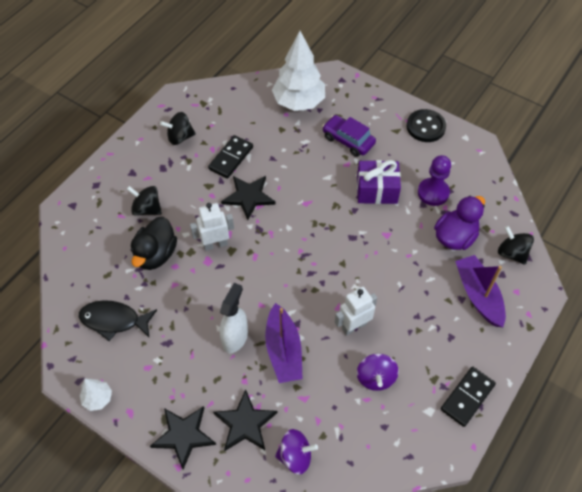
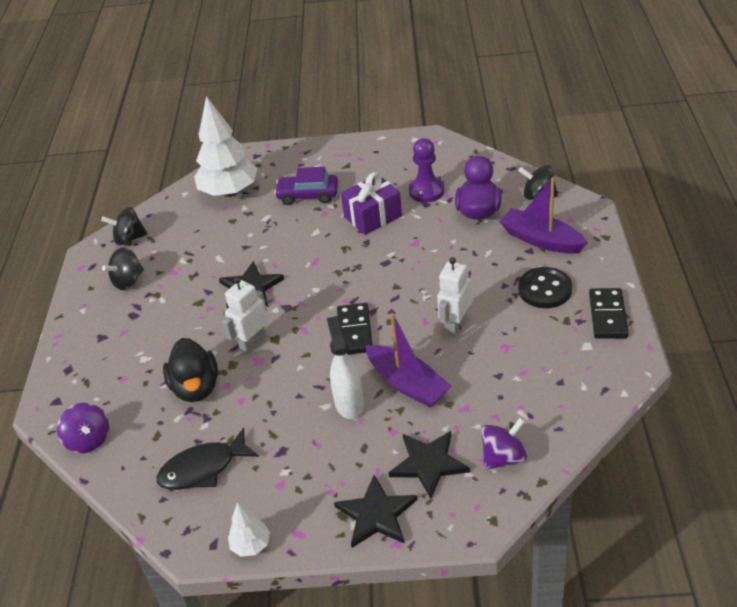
camera: 30 degrees left, 15 degrees down
black spinning top [127,186,162,216] -> black spinning top moved to [101,207,148,246]
black domino [208,135,253,179] -> black domino moved to [337,303,372,355]
purple spinning top [357,353,399,391] -> purple spinning top moved to [57,403,109,453]
black button [407,109,446,142] -> black button moved to [518,267,572,308]

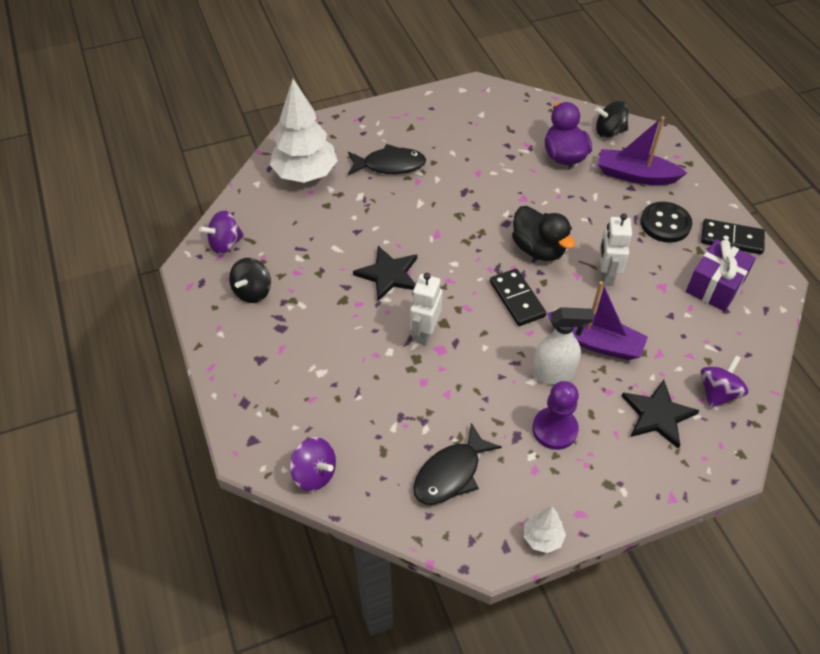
camera: 25 degrees left, 10 degrees up
black spinning top [101,207,148,246] -> purple spinning top [199,210,244,254]
black duck [163,338,218,402] -> black duck moved to [512,206,575,261]
purple car [274,167,338,205] -> black fish [348,144,426,175]
white spray bottle [327,316,364,419] -> white spray bottle turned 120 degrees clockwise [532,307,594,384]
black star [334,475,417,548] -> none
purple gift [341,172,402,235] -> purple gift moved to [686,239,756,311]
purple pawn [409,138,444,203] -> purple pawn moved to [532,381,579,450]
black domino [589,288,629,339] -> black domino turned 60 degrees counterclockwise [701,219,765,254]

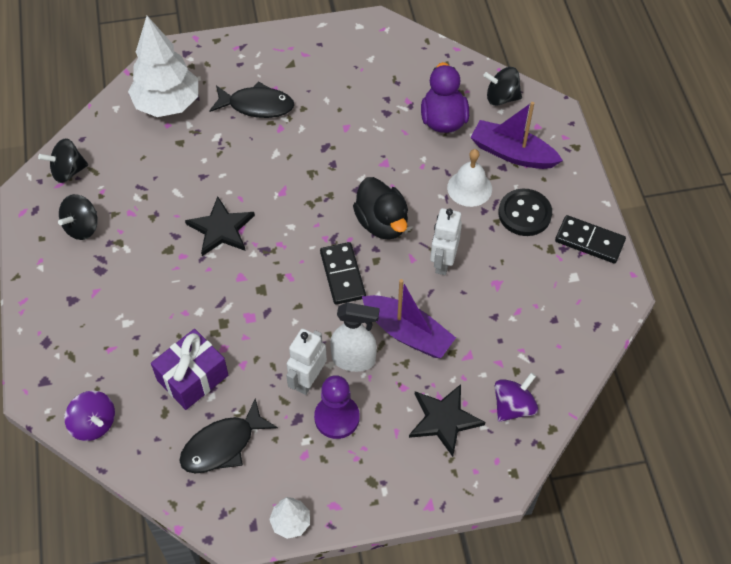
camera: 10 degrees right, 5 degrees up
purple spinning top [199,210,244,254] -> black spinning top [38,138,88,183]
white robot [410,273,443,345] -> white robot moved to [286,329,327,395]
purple gift [686,239,756,311] -> purple gift moved to [151,329,228,410]
none -> white bell [447,149,492,207]

